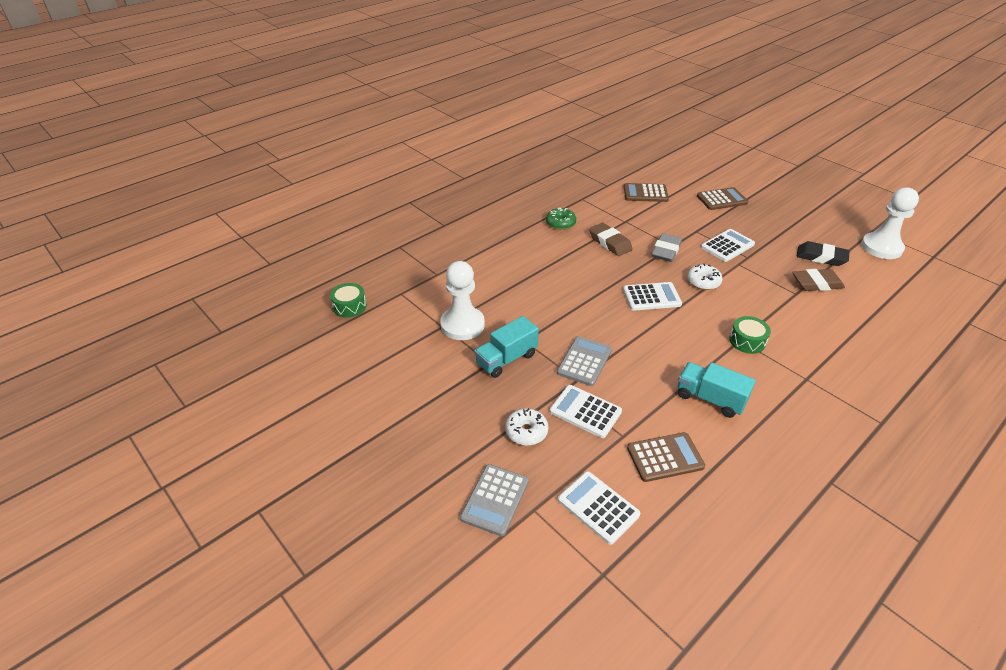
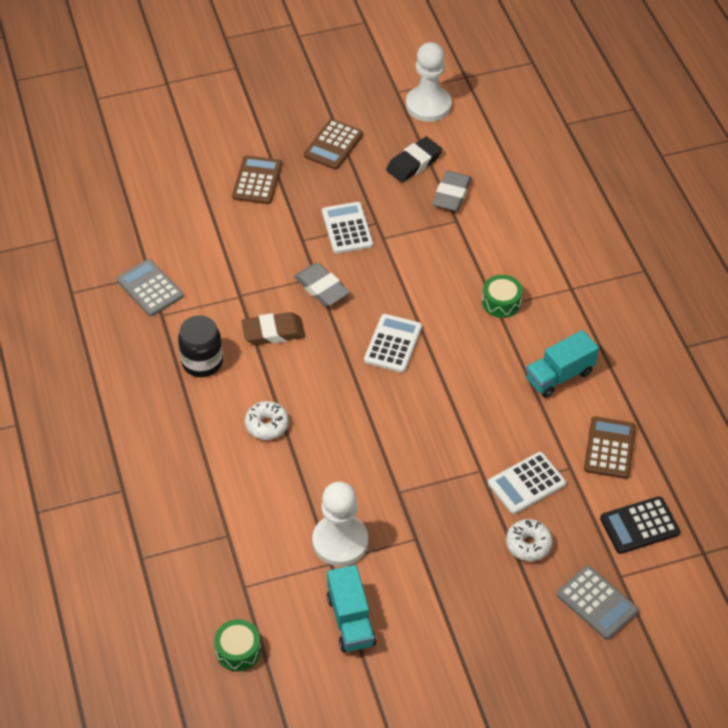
camera: 65 degrees left, 10 degrees up
turquoise truck [475,316,539,378] -> turquoise truck moved to [327,565,376,652]
green donut [546,208,576,230] -> black jar [178,315,223,377]
grey calculator [557,336,612,386] -> grey calculator moved to [117,259,184,316]
white calculator [558,471,640,545] -> black calculator [600,496,680,554]
brown calculator [624,183,669,202] -> brown calculator moved to [304,119,363,170]
white donut [687,264,723,290] -> white donut moved to [245,401,289,440]
brown eraser [792,269,845,291] -> grey eraser [432,171,472,211]

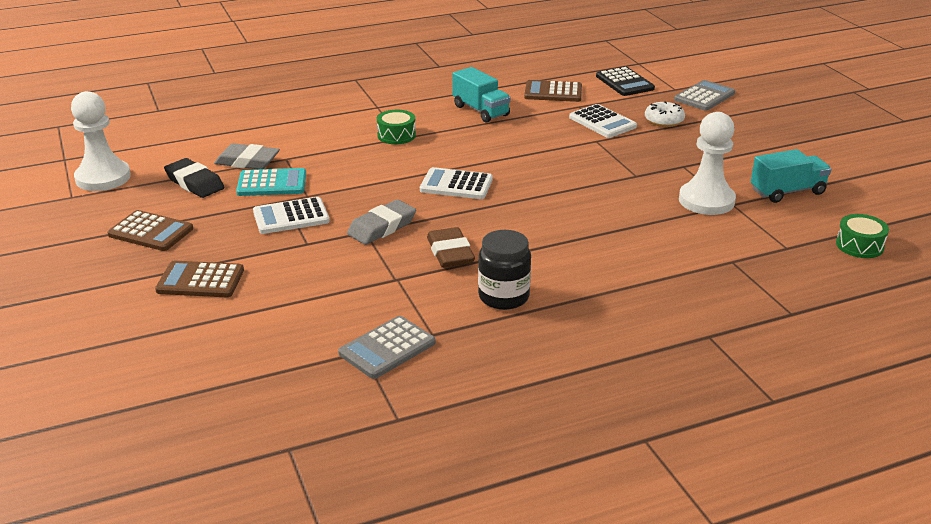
camera: 95 degrees left, 20 degrees down
white donut [245,401,289,440] -> none
none -> turquoise calculator [236,168,306,196]

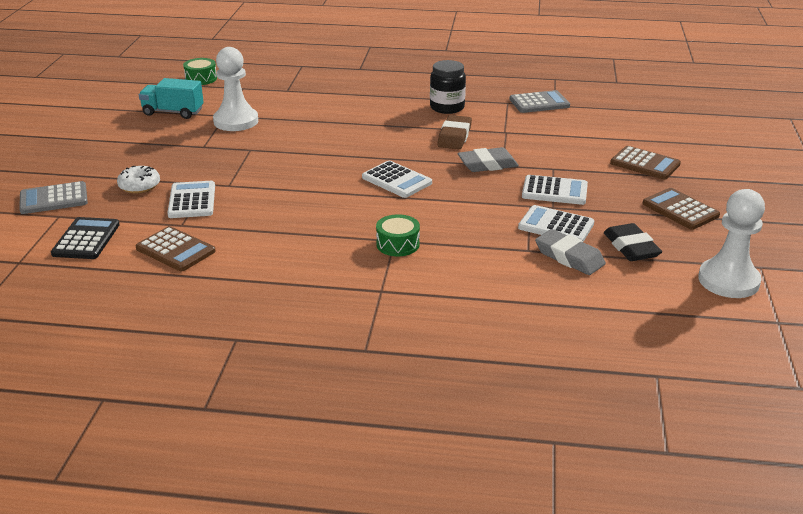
camera: 150 degrees left, 0 degrees up
turquoise calculator [236,168,306,196] -> white calculator [518,205,594,242]
turquoise truck [452,67,511,123] -> none

